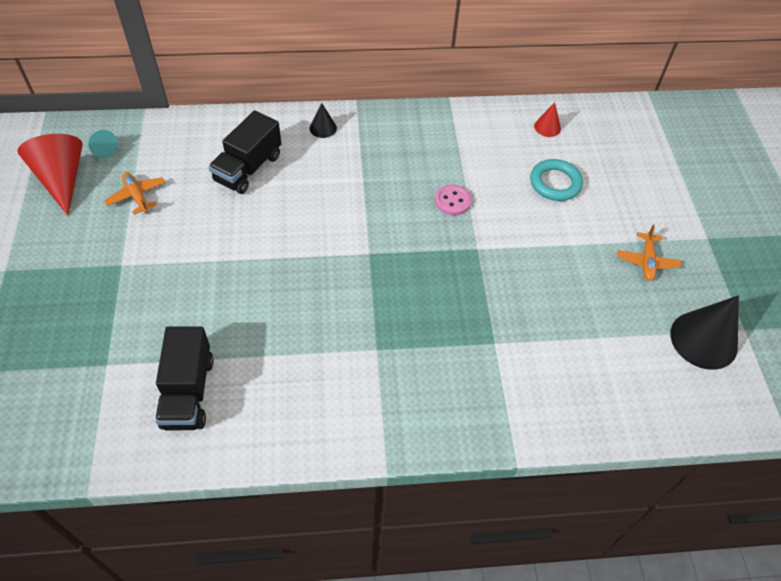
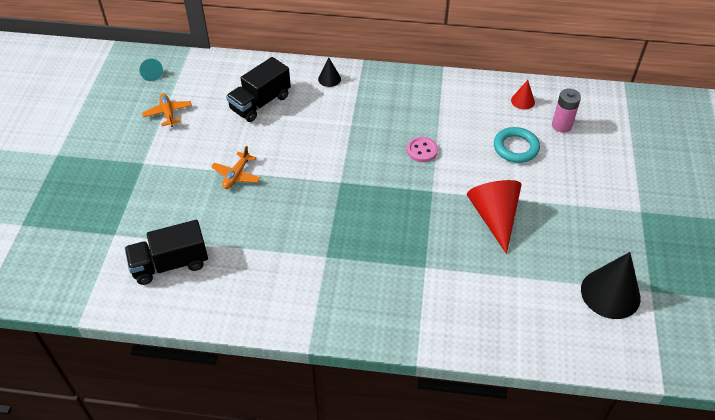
camera: 15 degrees right, 5 degrees down
red cone [17,134,82,216] -> red cone moved to [467,180,522,254]
black truck [155,327,213,430] -> black truck turned 60 degrees clockwise [125,220,208,285]
orange plane [617,224,681,281] -> orange plane moved to [211,145,260,189]
none -> pink battery [552,88,581,133]

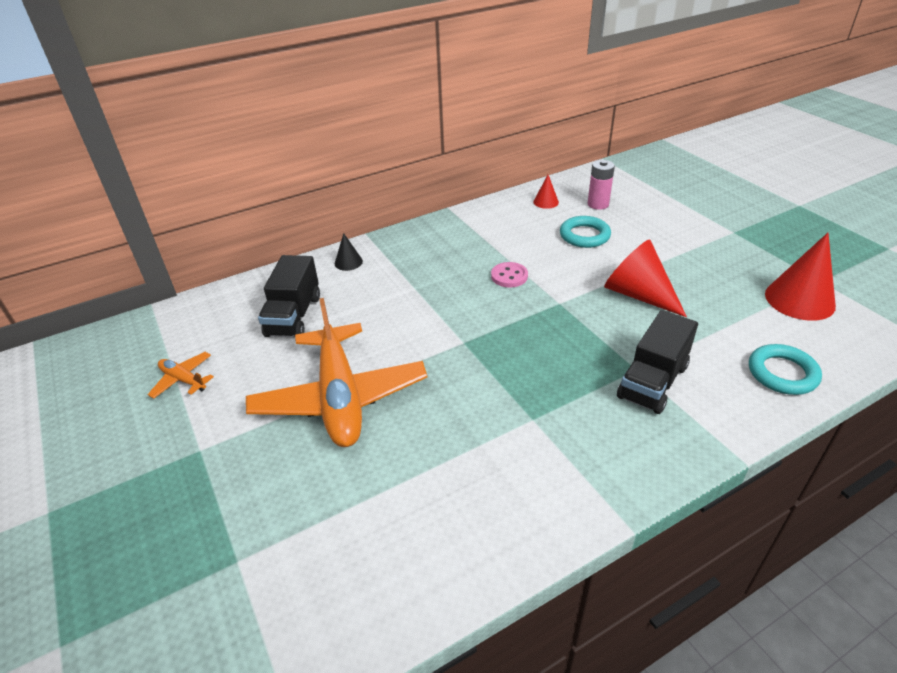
camera: 35 degrees left, 10 degrees down
black truck [125,220,208,285] -> black truck moved to [617,310,698,414]
turquoise cone [140,58,163,81] -> none
orange plane [211,145,260,189] -> orange plane [246,298,427,447], size x2.37
black cone [581,252,641,319] -> red cone [765,233,836,321]
none -> turquoise ring [749,344,822,395]

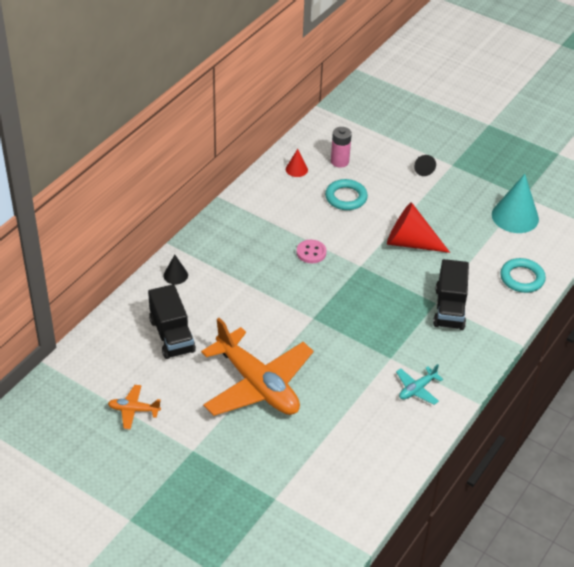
camera: 30 degrees left, 5 degrees up
red cone [765,233,836,321] -> turquoise cone [492,174,539,233]
none -> turquoise plane [396,364,443,405]
none -> black cone [414,155,436,176]

